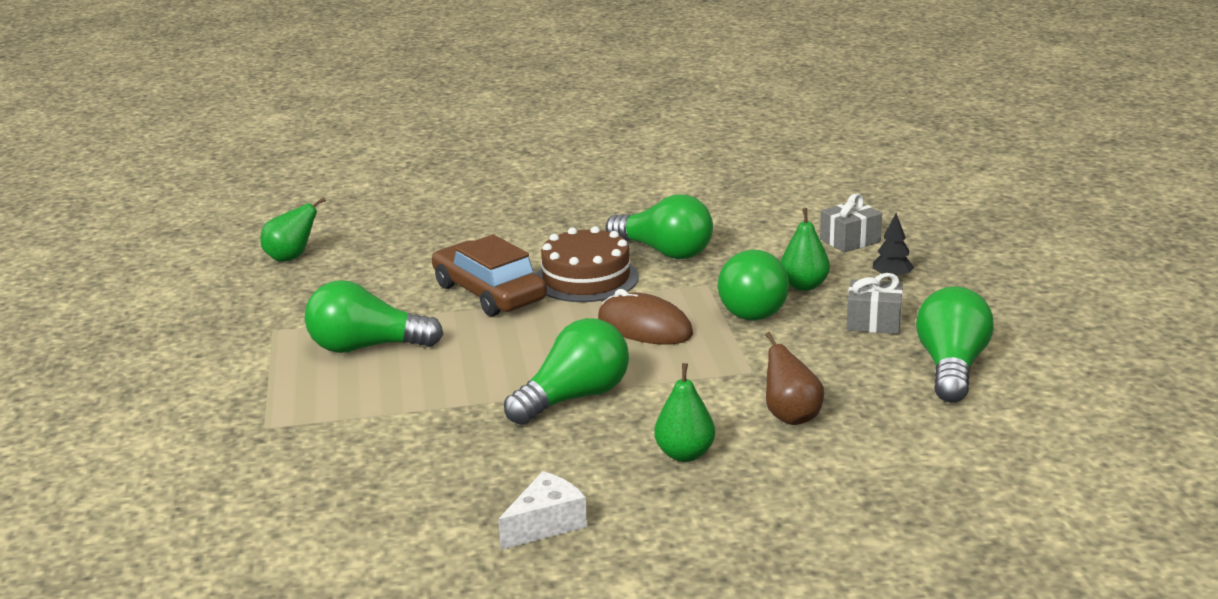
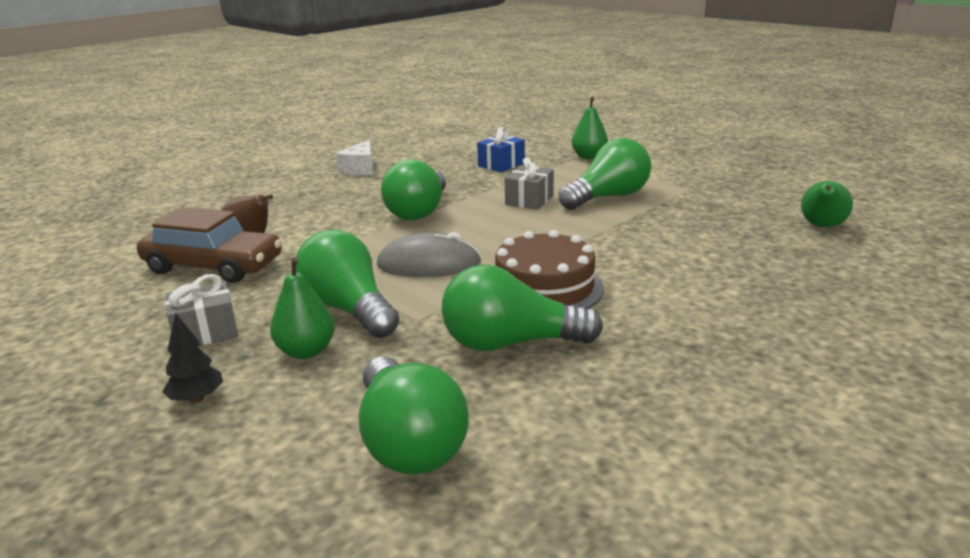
camera: 145 degrees right, 0 degrees up
brown car [432,234,547,316] -> brown car moved to [137,207,282,283]
brown mouse [598,289,693,345] -> grey mouse [377,232,481,277]
green pear [654,363,715,462] -> green pear moved to [572,96,608,159]
grey gift [820,193,882,253] -> grey gift moved to [505,157,554,210]
green light bulb [916,286,994,403] -> green light bulb moved to [359,357,469,474]
none -> blue gift [477,127,525,172]

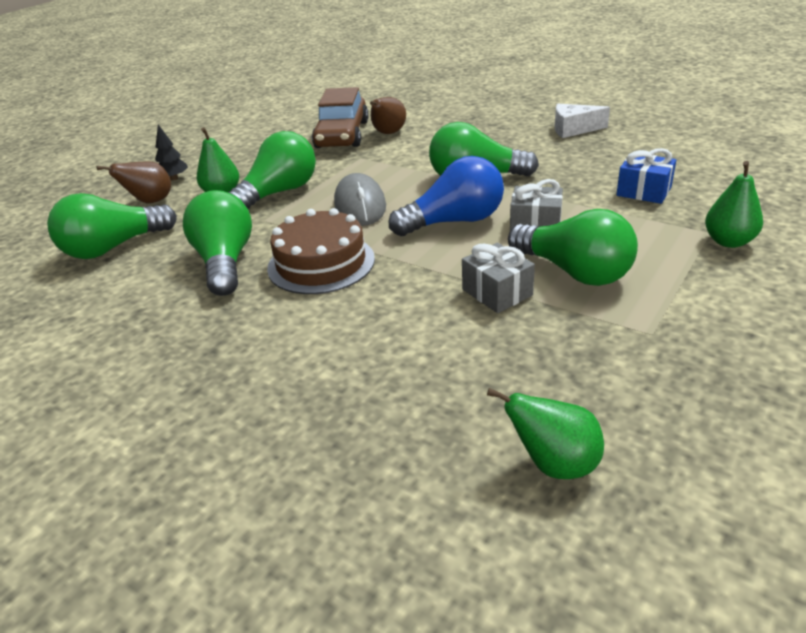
camera: 80 degrees right, 10 degrees up
grey gift [165,274,238,346] -> grey gift moved to [462,243,535,313]
none -> brown pear [96,161,171,203]
none -> blue light bulb [388,156,504,236]

